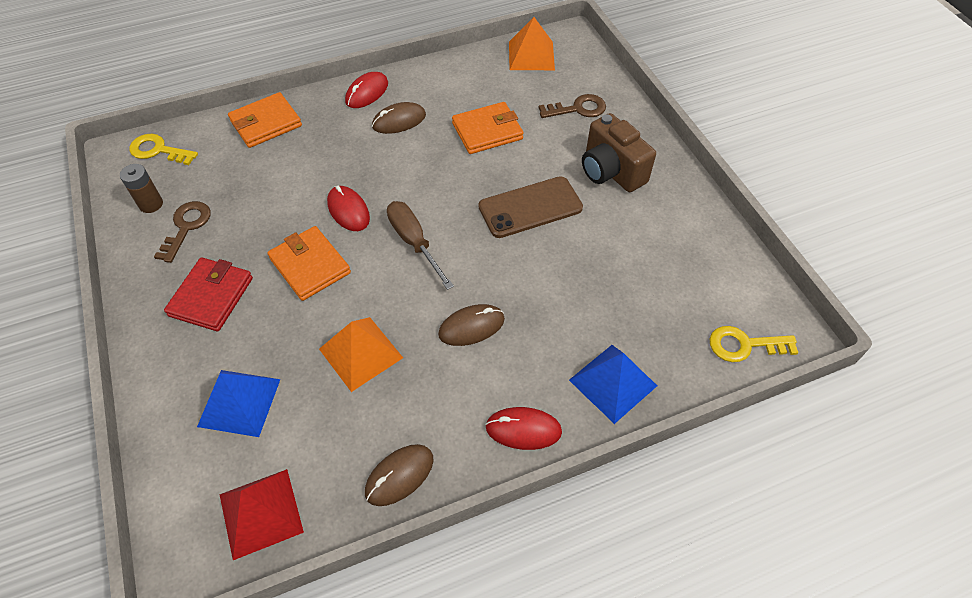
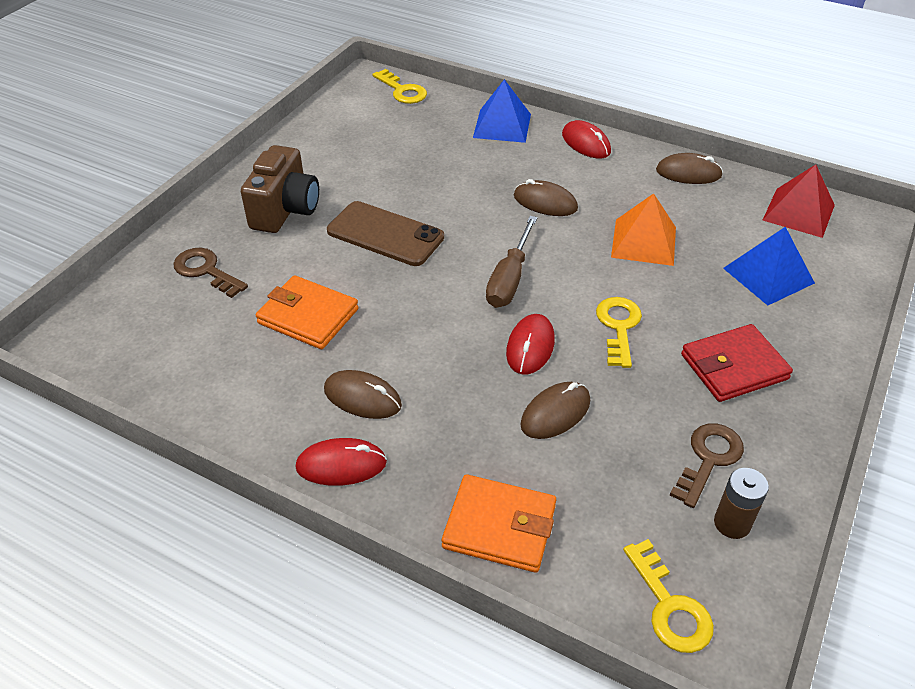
camera: 130 degrees left, 10 degrees down
brown key [154,201,211,263] -> brown key turned 150 degrees clockwise [670,424,744,508]
orange wallet [267,226,351,301] -> yellow key [596,297,642,368]
orange pyramid [509,17,555,70] -> none
none -> brown mouse [521,382,590,439]

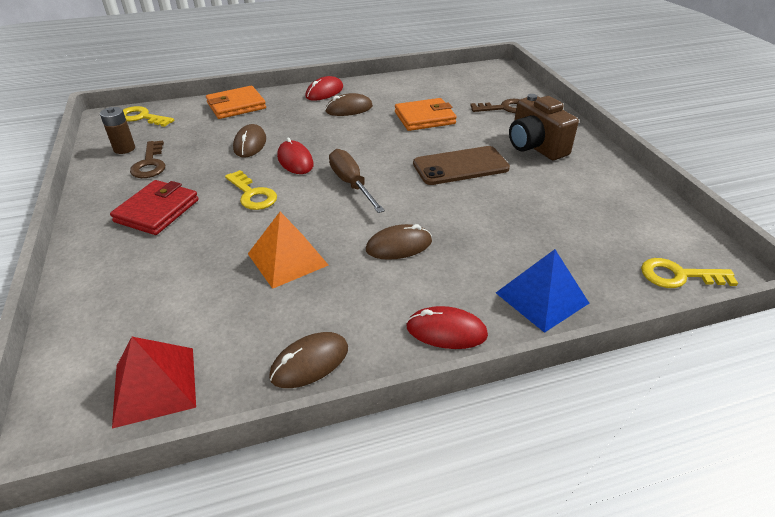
camera: 135 degrees right, 5 degrees down
blue pyramid [723,227,815,305] -> none

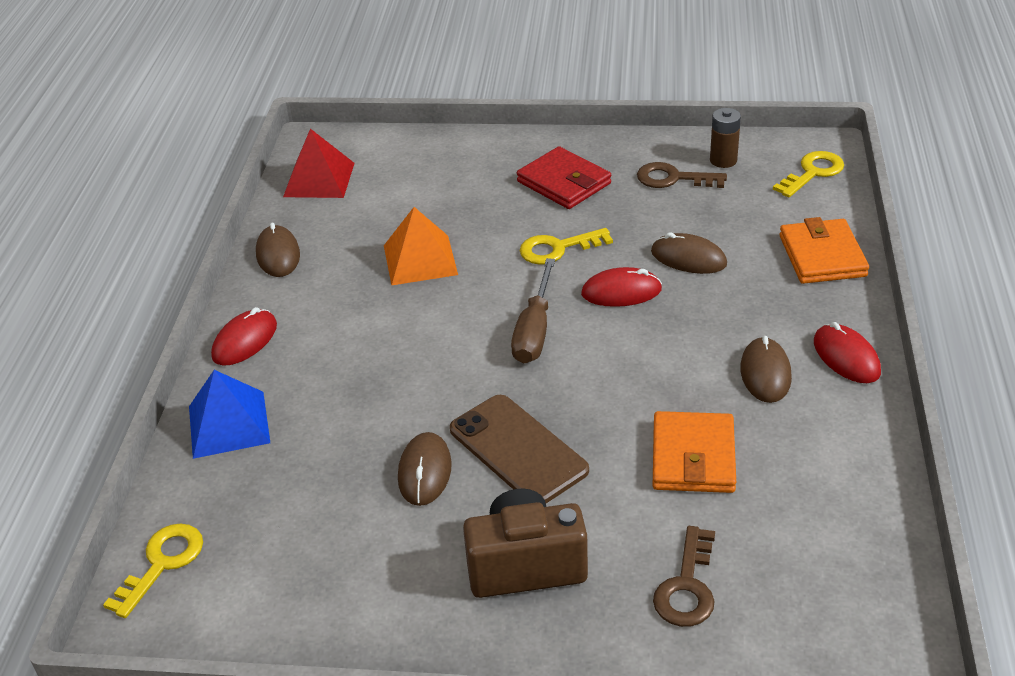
camera: 115 degrees right, 0 degrees up
brown screwdriver [329,149,385,213] -> brown screwdriver turned 105 degrees clockwise [511,258,555,363]
brown mouse [366,224,432,260] -> brown mouse moved to [398,432,452,506]
brown phone [413,146,510,185] -> brown phone turned 45 degrees counterclockwise [450,395,589,503]

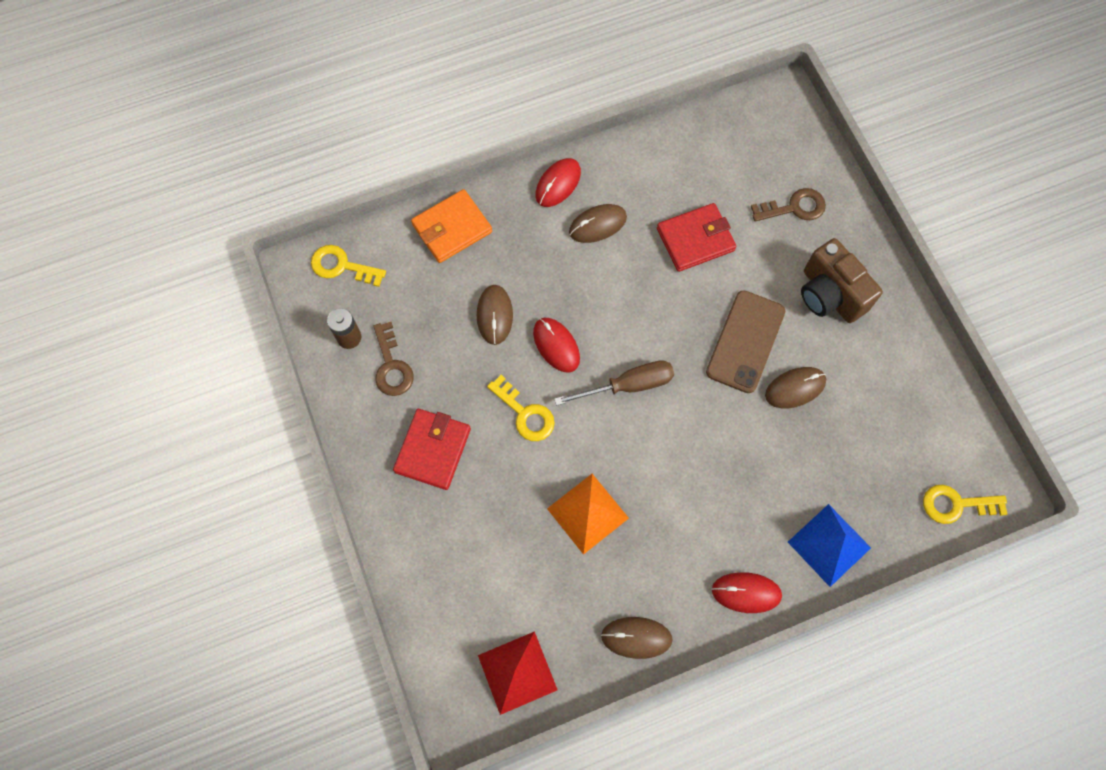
camera: 120 degrees left, 30 degrees up
brown mouse [256,222,300,277] -> brown mouse turned 45 degrees clockwise [601,617,673,659]
orange wallet [653,411,736,493] -> red wallet [657,203,737,272]

